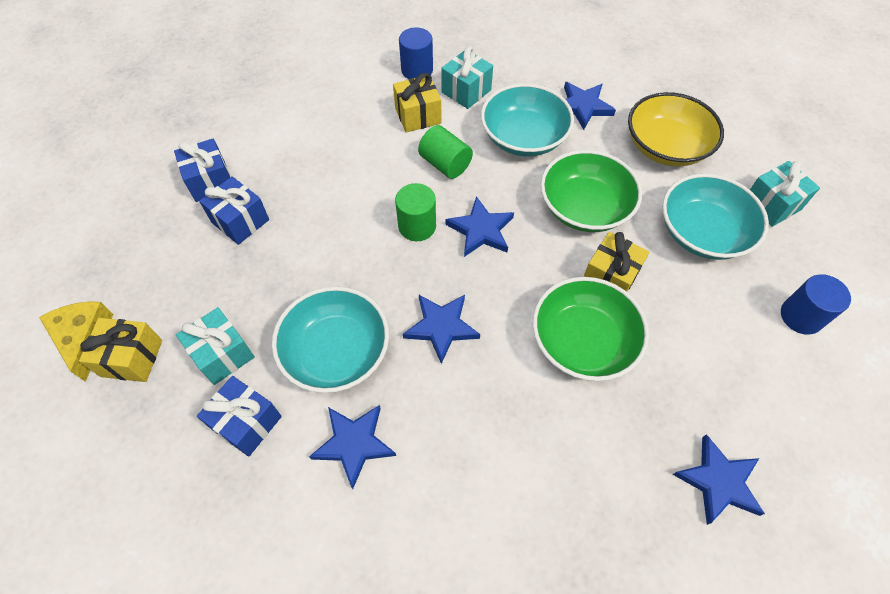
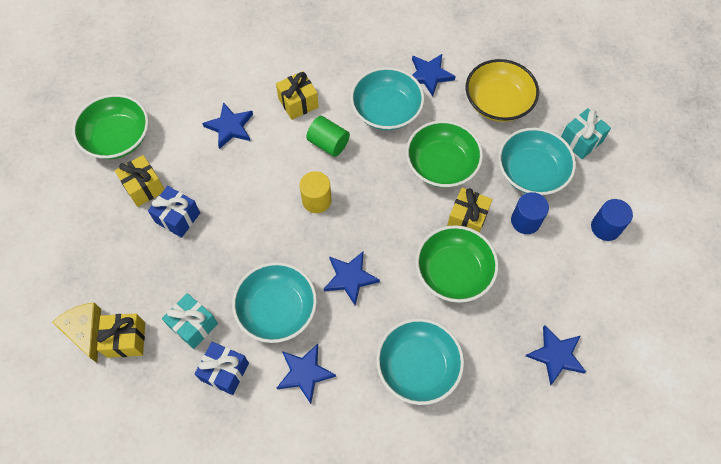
camera: 10 degrees left, 5 degrees up
blue gift [174,139,231,202] -> yellow gift [115,155,164,207]
green cylinder [395,183,436,241] -> yellow cylinder [300,171,331,213]
blue cylinder [399,27,433,79] -> blue cylinder moved to [511,192,549,234]
turquoise gift [441,47,493,109] -> none
blue star [446,196,514,257] -> blue star moved to [202,102,253,149]
none -> green bowl [72,94,149,159]
none -> turquoise bowl [376,318,464,405]

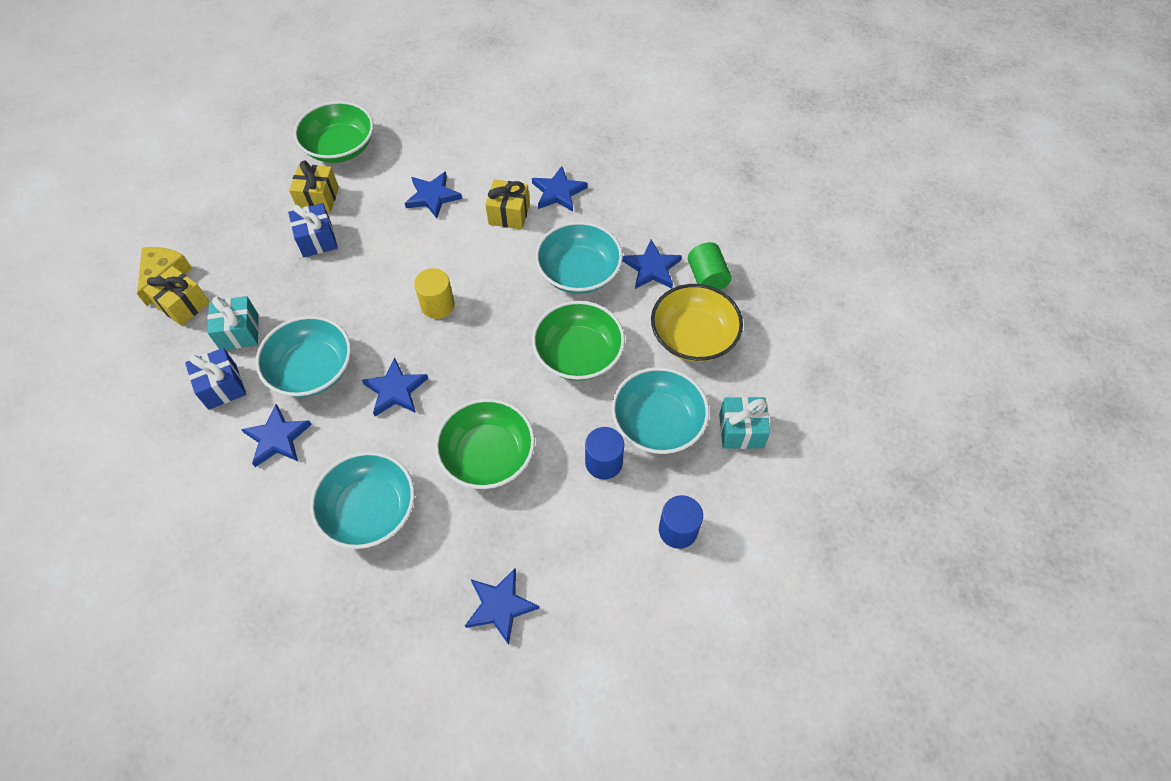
camera: 40 degrees right, 5 degrees down
green cylinder [306,116,350,157] -> green cylinder moved to [688,242,732,290]
yellow gift [447,188,492,233] -> none
none -> blue star [532,166,587,212]

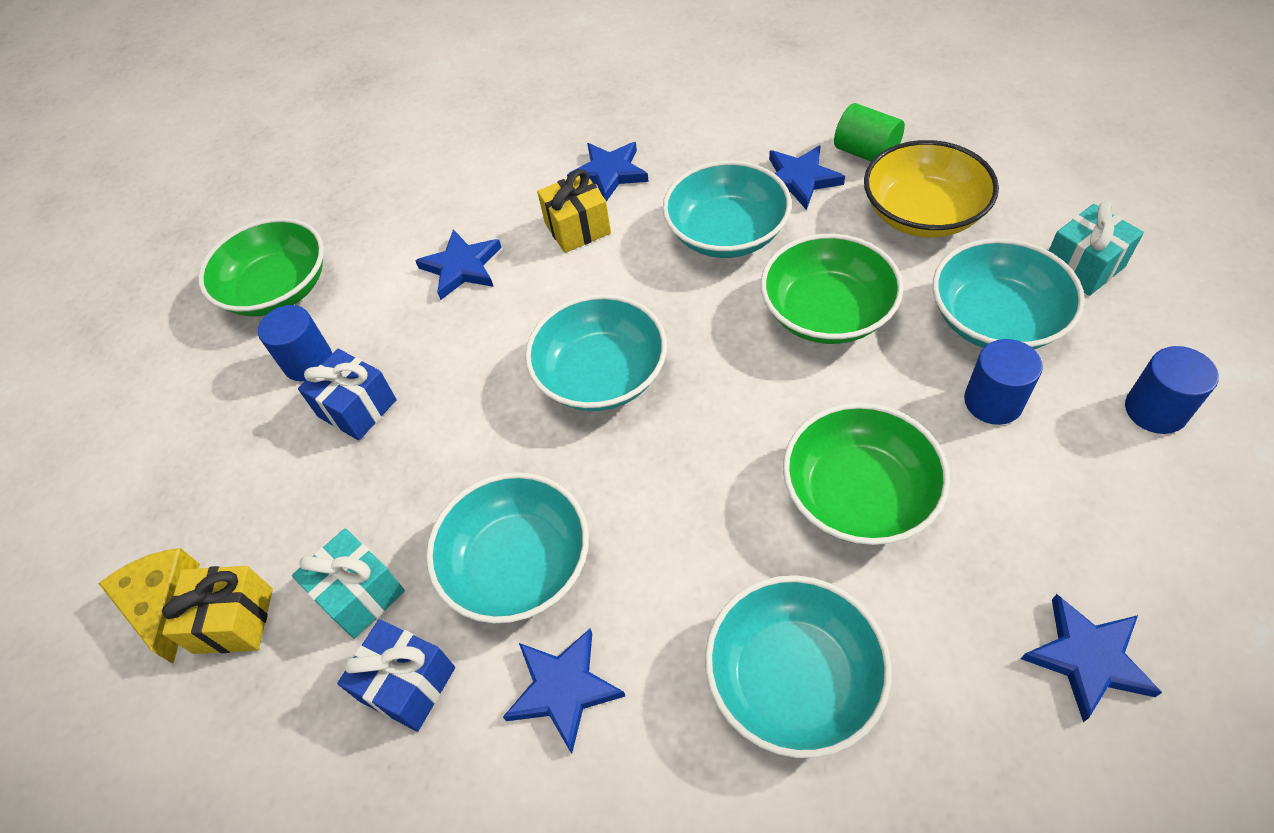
camera: 30 degrees left, 5 degrees down
yellow gift [289,160,339,213] -> blue cylinder [258,305,332,381]
blue star [362,357,428,416] -> none
yellow cylinder [414,268,455,319] -> turquoise bowl [525,294,667,411]

